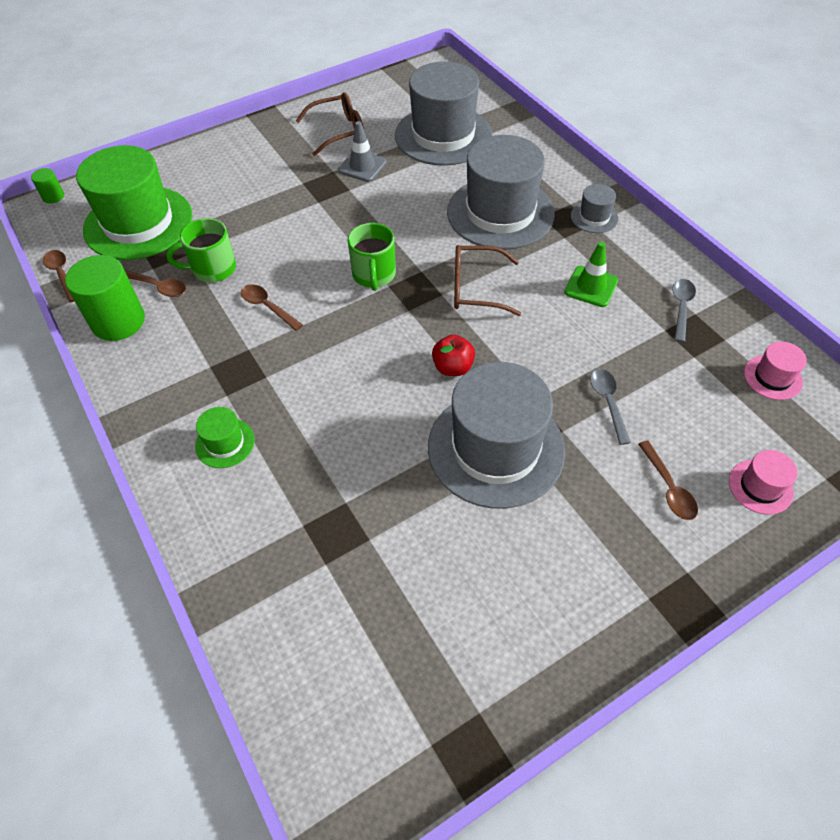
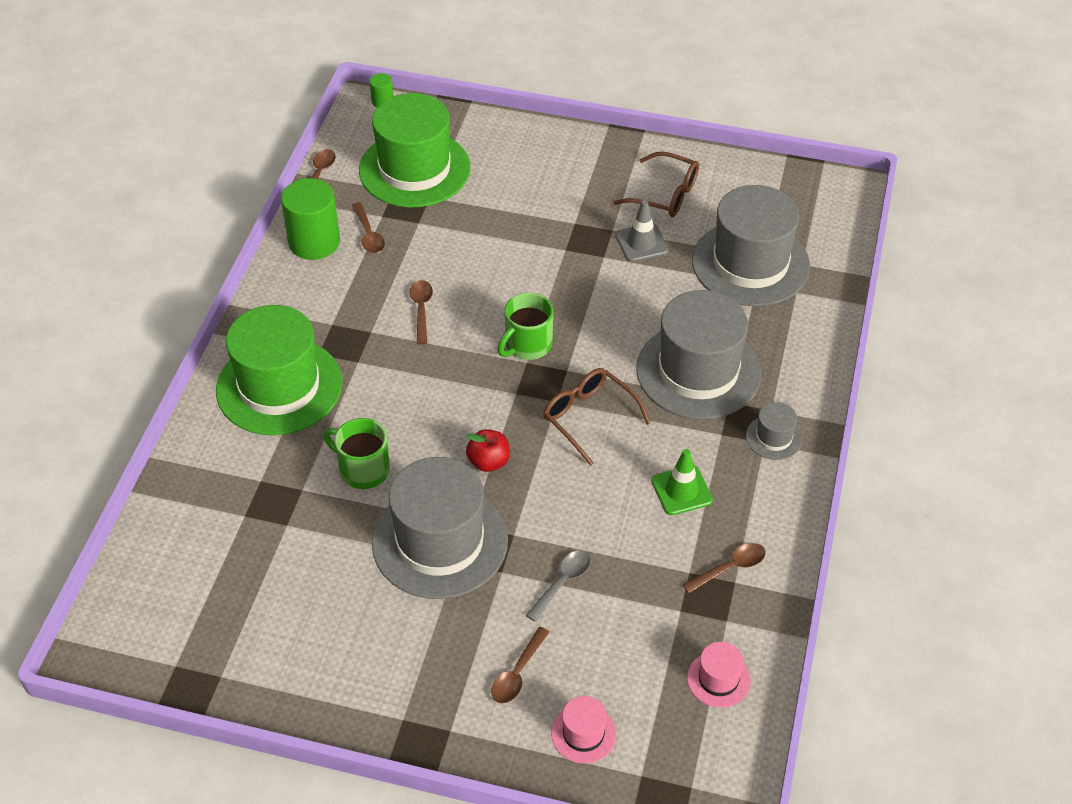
camera: 45 degrees right, 5 degrees down
green mug [167,218,236,282] -> green mug moved to [323,418,390,489]
green hat [195,407,255,468] -> green hat [216,305,342,435], size x2.29
grey spoon [672,279,696,342] -> brown spoon [682,543,766,593]

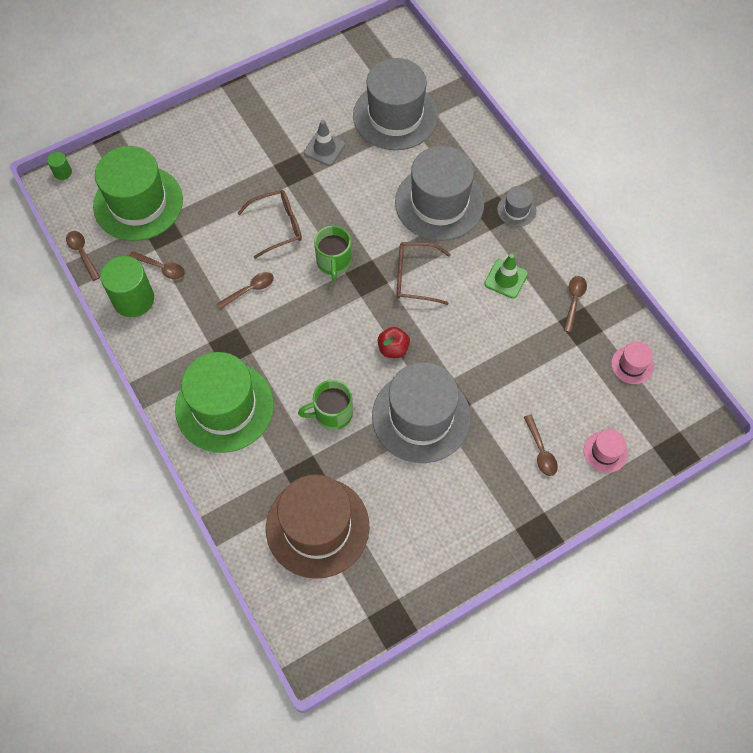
camera: 45 degrees left, 15 degrees up
brown spoon [410,280,433,344] -> brown spoon turned 105 degrees clockwise [217,272,274,310]
grey spoon [526,550,591,621] -> none
brown glasses [613,152,699,217] -> brown glasses moved to [238,190,302,259]
none -> brown hat [266,474,370,579]

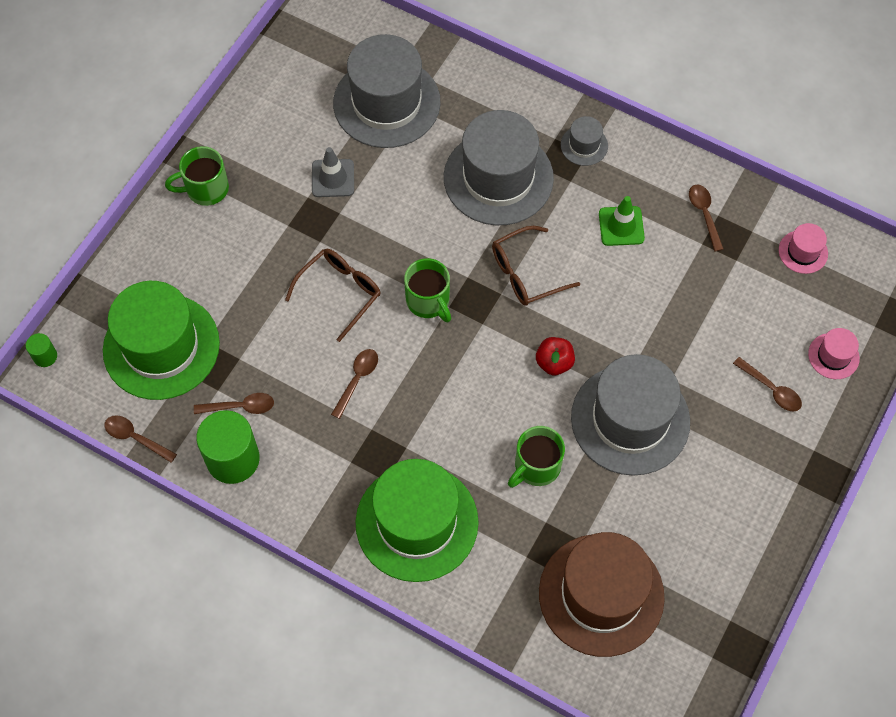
camera: 30 degrees left, 0 degrees up
none -> green mug [165,146,229,206]

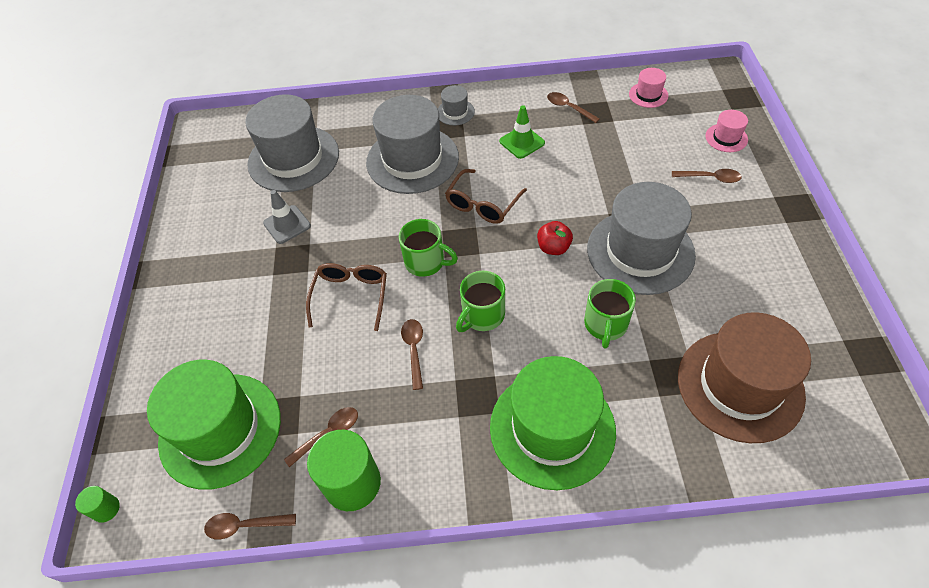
camera: 30 degrees left, 10 degrees down
green mug [165,146,229,206] -> green mug moved to [456,271,505,332]

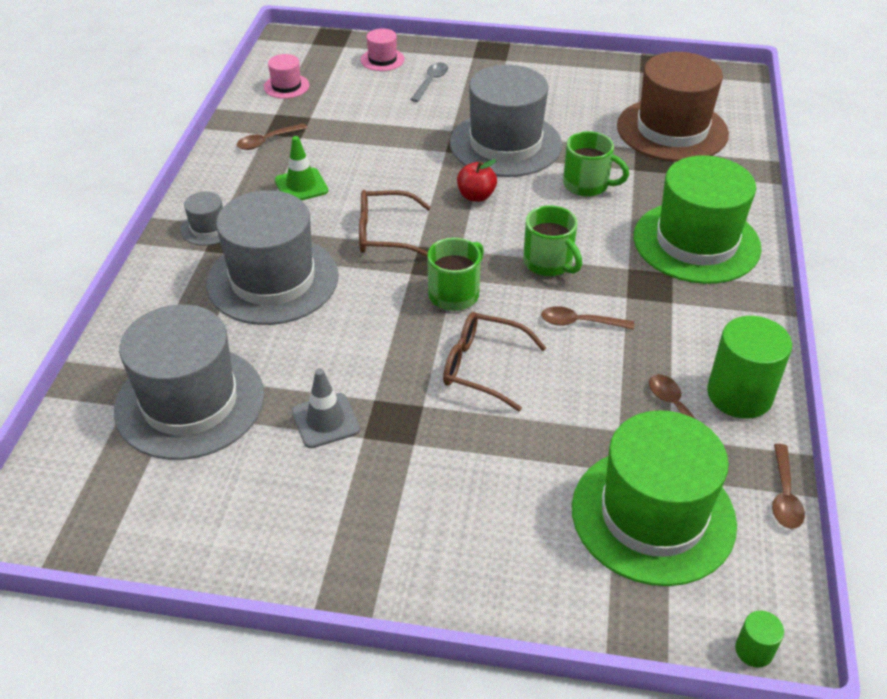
camera: 80 degrees left, 10 degrees down
brown glasses [445,169,527,224] -> brown glasses turned 135 degrees clockwise [359,190,431,257]
brown spoon [672,169,742,183] -> grey spoon [410,63,448,102]

